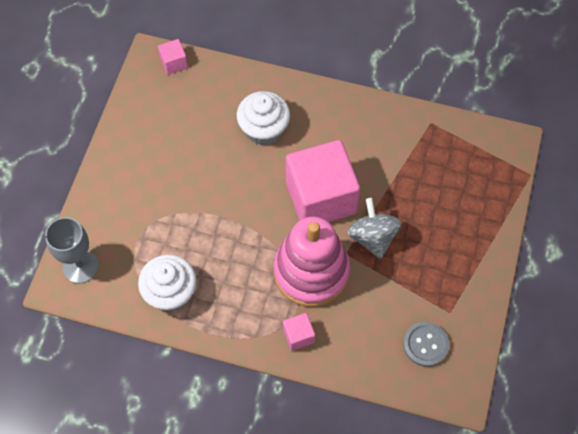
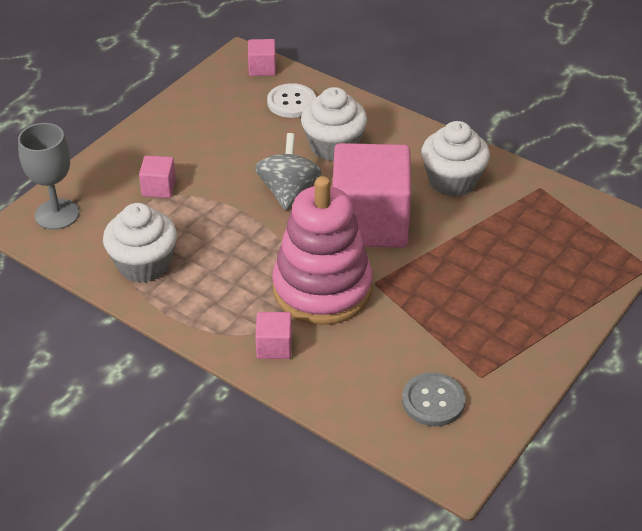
camera: 20 degrees right, 20 degrees down
grey spinning top [348,198,402,259] -> grey spinning top moved to [255,133,322,210]
none -> pink cube [139,156,176,198]
none -> white button [267,83,316,118]
none -> white cupcake [421,121,490,197]

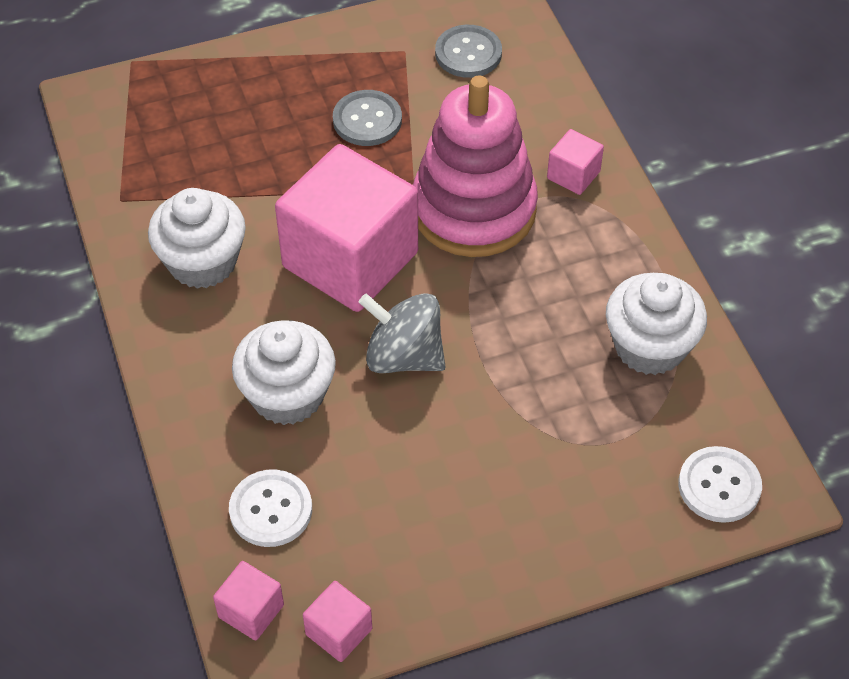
camera: 145 degrees left, 10 degrees up
grey goblet [18,123,79,230] -> white button [678,446,762,523]
pink cube [139,156,176,198] -> pink cube moved to [303,581,372,662]
grey spinning top [255,133,322,210] -> grey spinning top turned 75 degrees clockwise [359,293,446,373]
none -> grey button [333,90,402,146]

